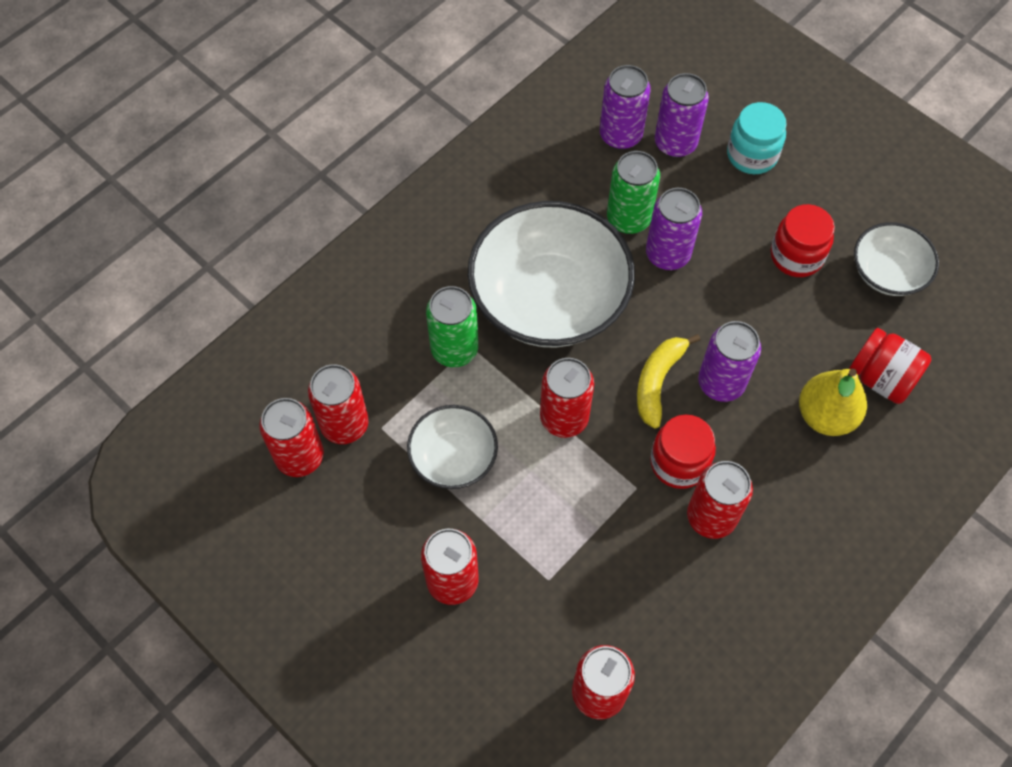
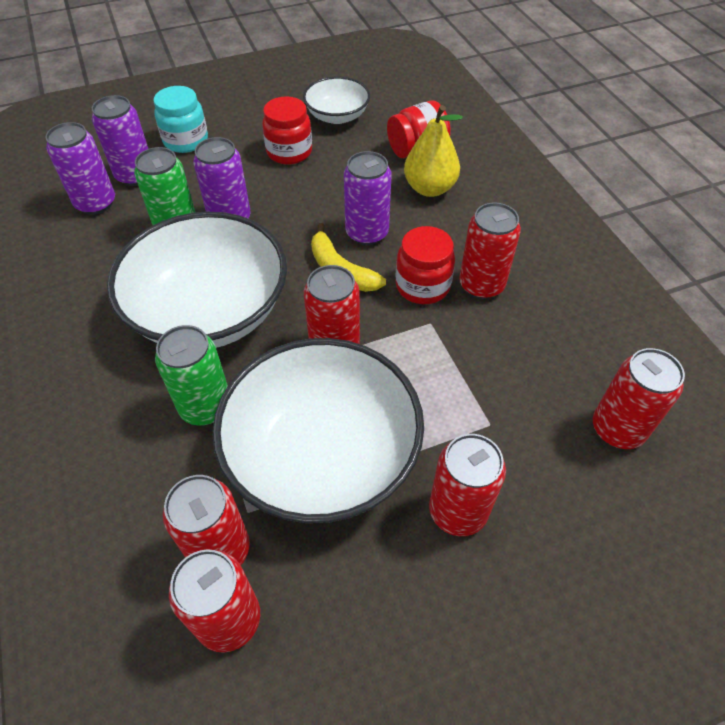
camera: 65 degrees left, 10 degrees down
white bowl [407,405,498,489] -> white bowl [212,338,424,523], size x1.93

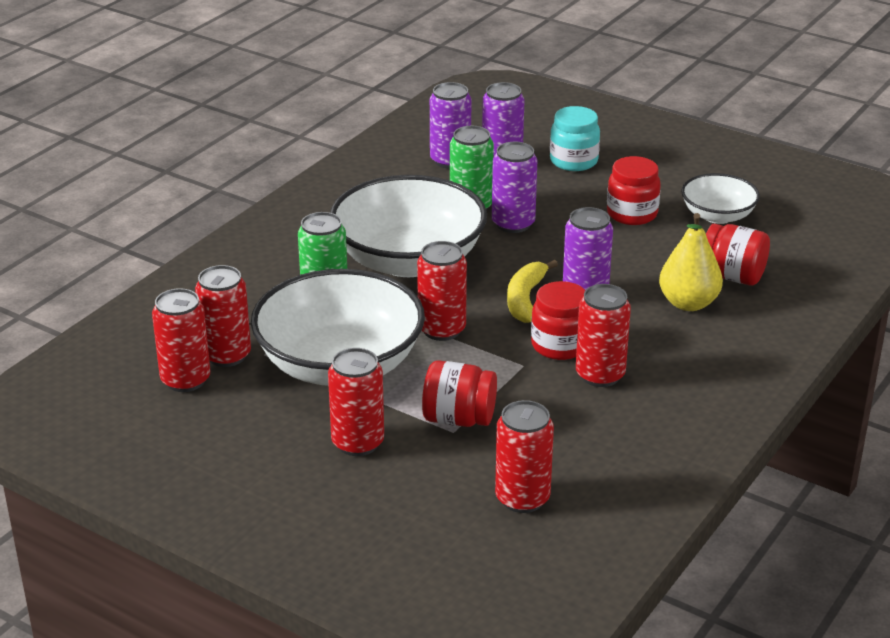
camera: 55 degrees right, 20 degrees down
none -> red jar [422,360,497,427]

